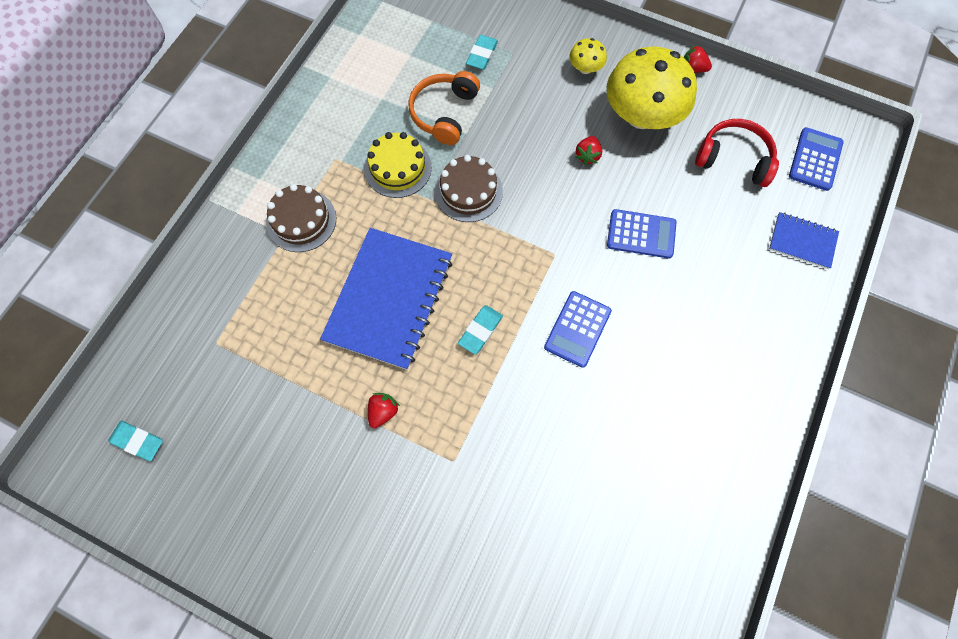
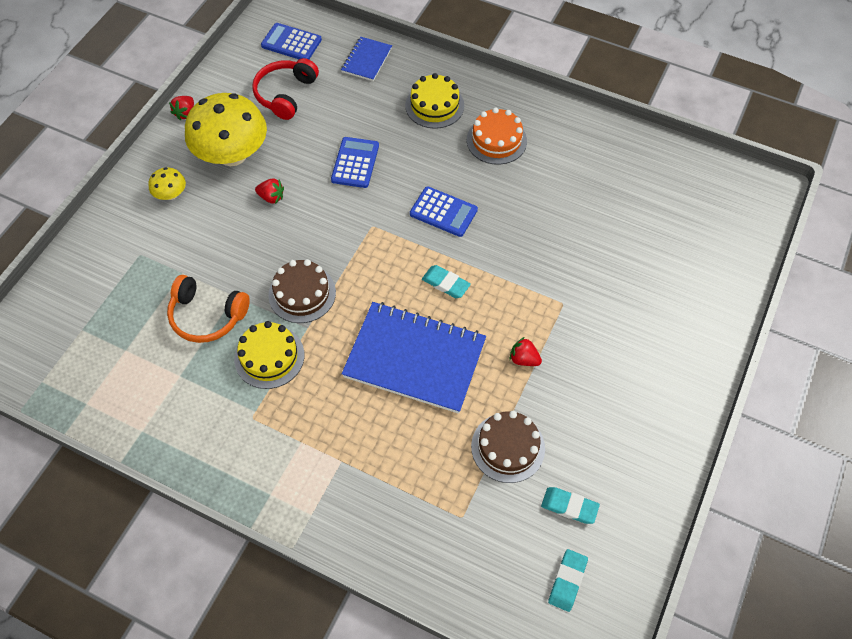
camera: 90 degrees left, 10 degrees down
brown cake [266,184,336,252] -> brown cake moved to [471,411,545,483]
turquoise eraser [466,35,498,70] -> turquoise eraser moved to [541,487,600,524]
none -> yellow cake [405,73,464,129]
none -> orange cake [467,108,527,165]

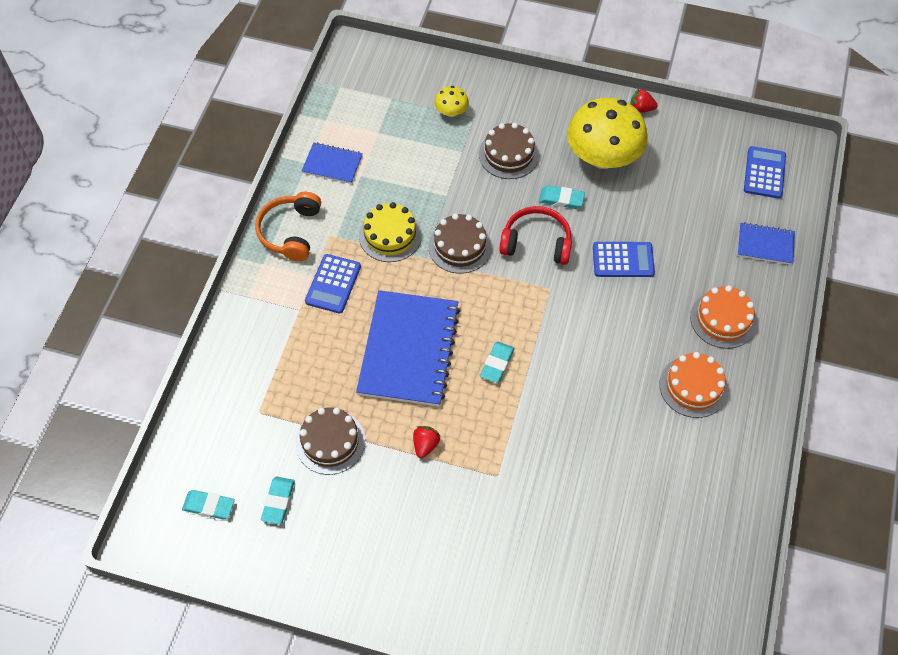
camera: 80 degrees right, 0 degrees up
yellow mushroom [148,167,186,200] -> yellow mushroom moved to [435,86,469,117]
orange headphones [167,275,250,343] -> orange headphones moved to [255,192,321,261]
red headphones [252,58,319,120] -> red headphones moved to [499,206,572,265]
red strawberry [255,178,284,204] -> turquoise eraser [539,185,585,209]
yellow cake [405,73,464,129] -> orange cake [690,285,757,349]
blue calculator [410,186,478,237] -> blue calculator moved to [305,254,361,313]
none -> blue notebook [302,142,363,184]
none -> brown cake [479,123,539,179]

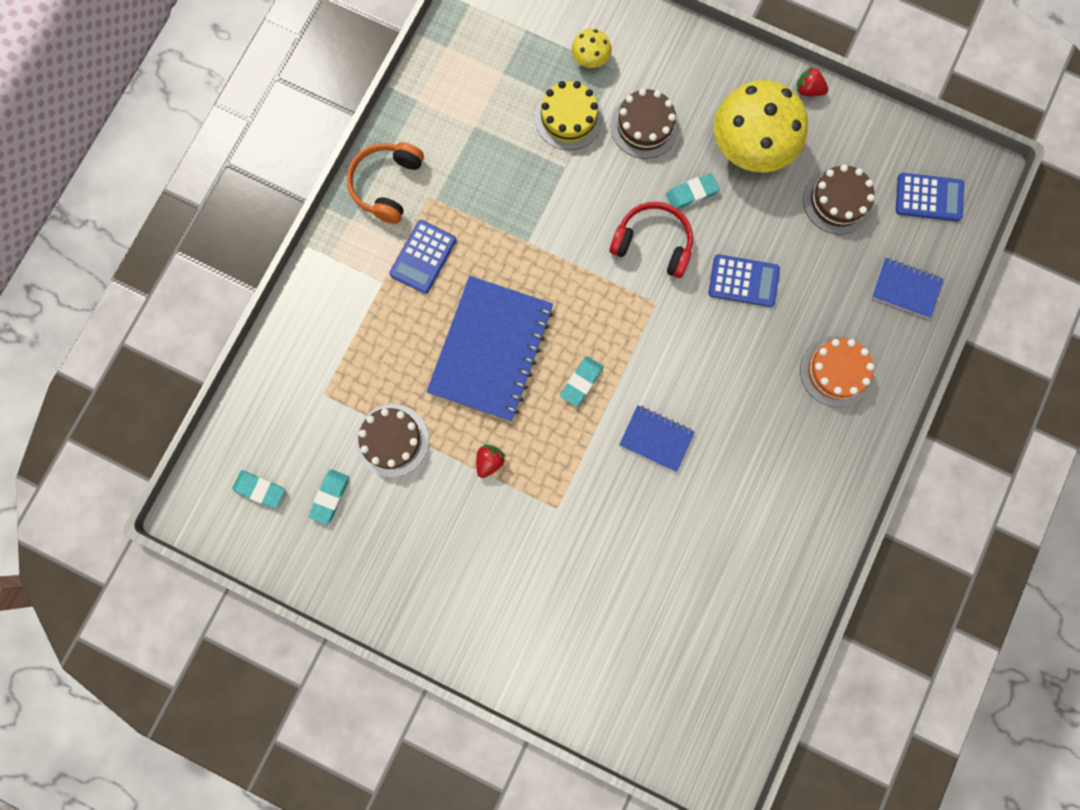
camera: 10 degrees right, 20 degrees up
blue notebook [302,142,363,184] -> blue notebook moved to [619,405,695,472]
yellow cake [359,202,422,262] -> yellow cake moved to [535,81,603,150]
brown cake [428,213,492,274] -> brown cake moved to [803,164,875,235]
turquoise eraser [539,185,585,209] -> turquoise eraser turned 45 degrees counterclockwise [666,173,720,209]
orange cake [659,352,728,418] -> none
blue calculator [744,146,786,198] -> blue calculator turned 75 degrees clockwise [896,173,964,221]

